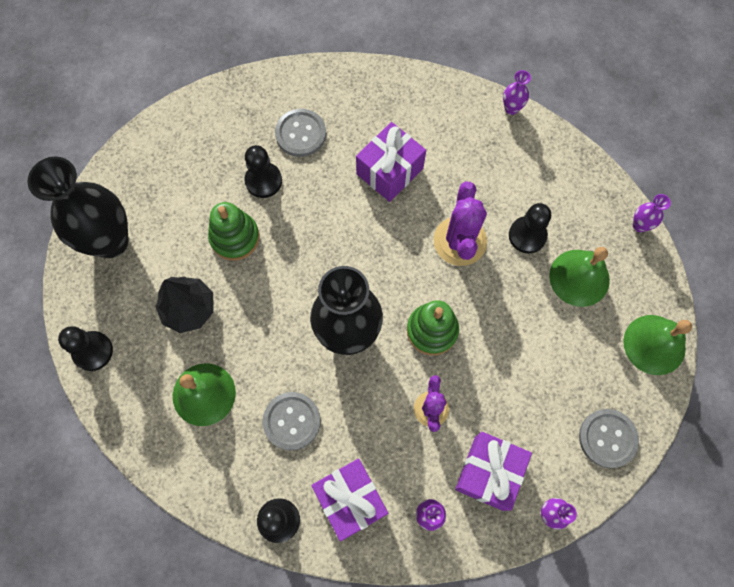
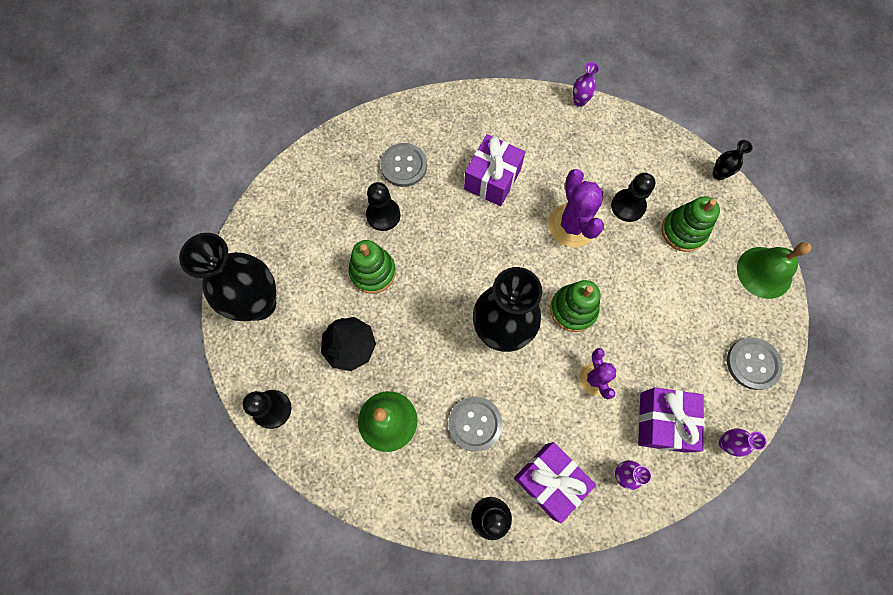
camera: 15 degrees left, 0 degrees up
green bell [549,247,610,307] -> green stacking toy [661,196,720,252]
purple vase [633,194,671,232] -> black vase [713,140,753,180]

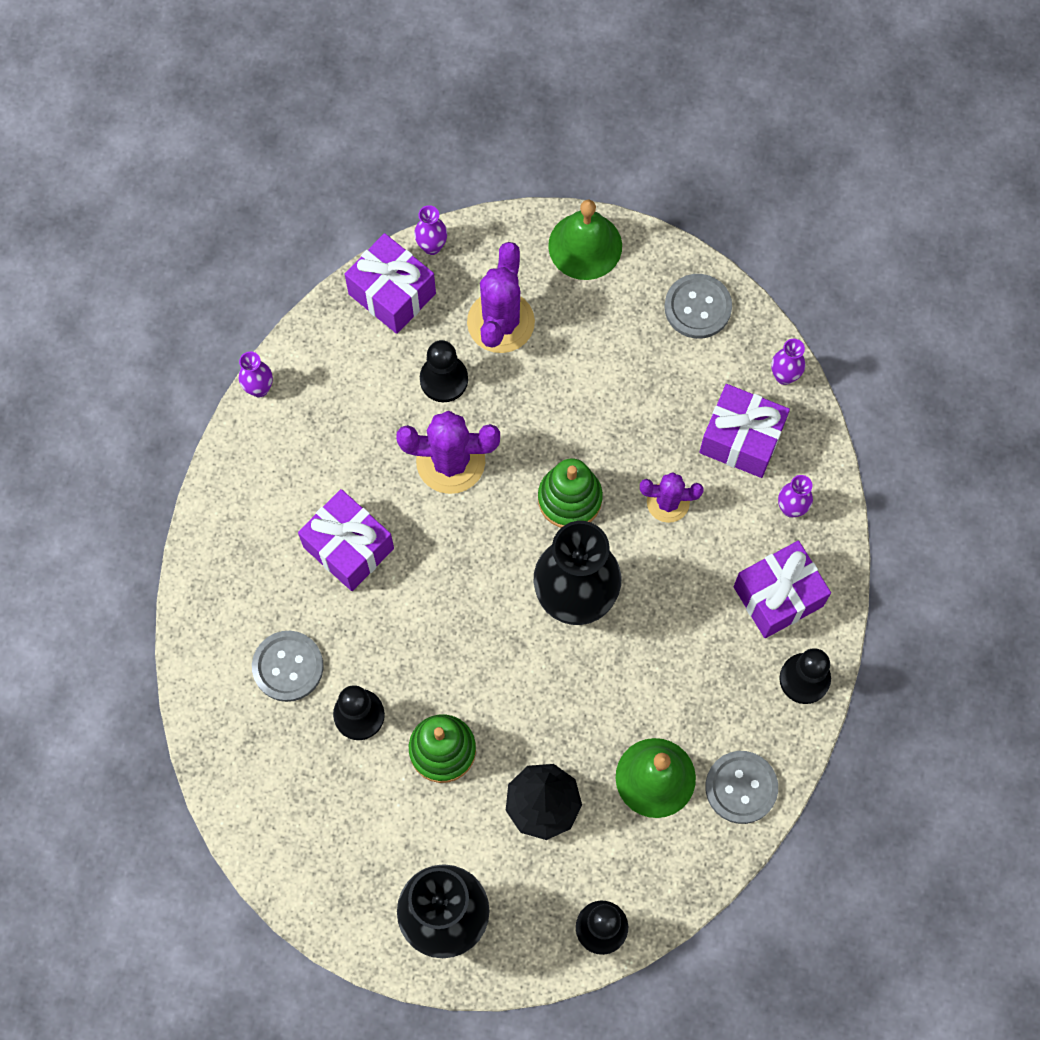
camera: 75 degrees left, 0 degrees up
grey button [449,396,502,452] -> grey button moved to [705,751,778,824]
green stacking toy [661,196,720,252] -> purple cactus [467,242,535,353]
black vase [713,140,753,180] -> purple vase [414,205,447,255]
none -> purple gift [345,233,436,334]

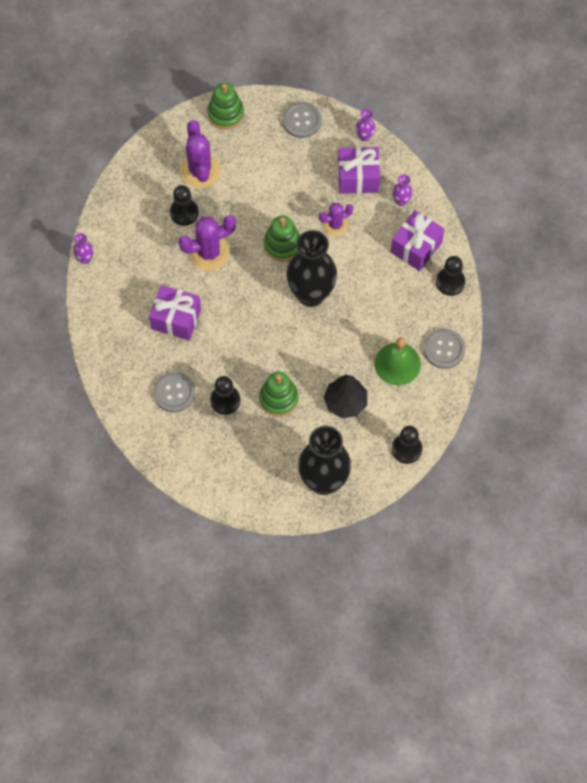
camera: 25 degrees left, 5 degrees down
purple gift [345,233,436,334] -> none
purple vase [414,205,447,255] -> none
green bell [548,200,622,280] -> green stacking toy [207,83,244,129]

